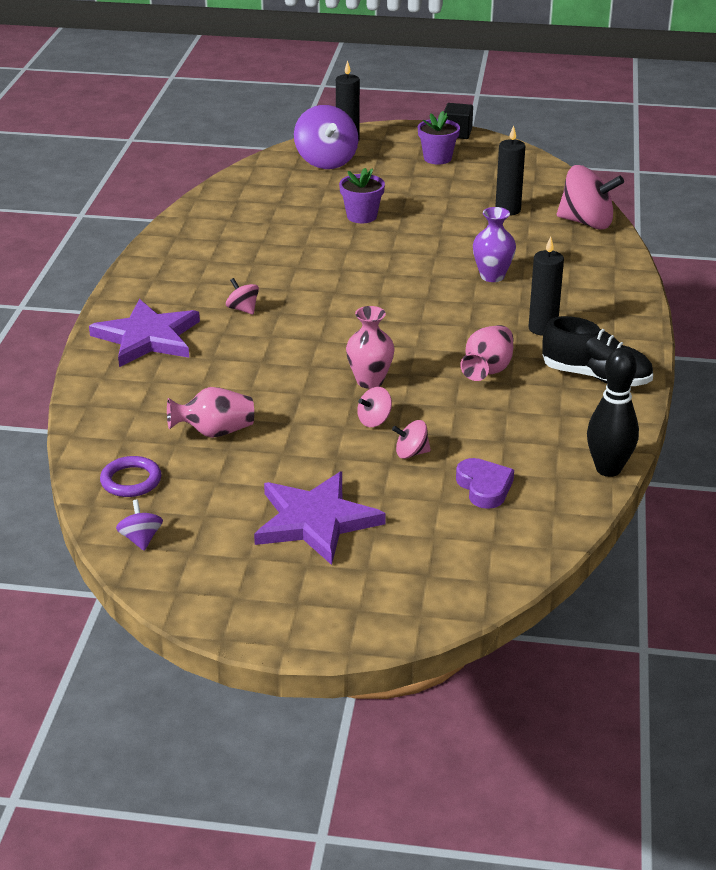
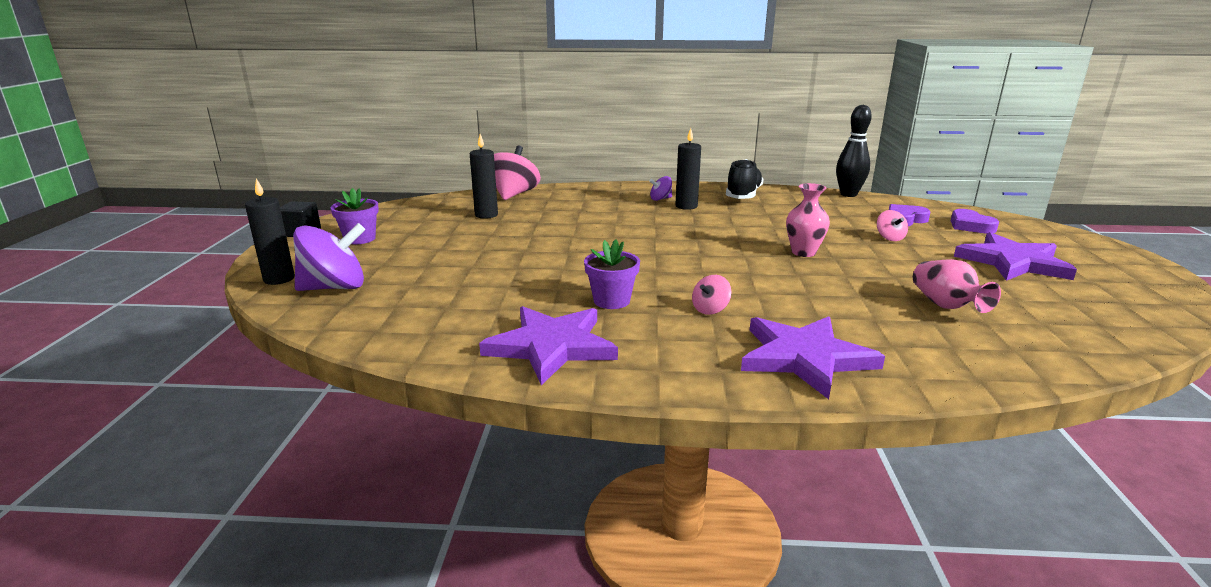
camera: 95 degrees left, 10 degrees down
purple ring [100,456,162,497] -> none
purple spinning top [116,499,163,551] -> purple spinning top moved to [649,176,672,201]
purple flower pot [339,168,385,223] -> purple flower pot moved to [584,240,640,309]
pink spinning top [357,387,392,427] -> none
pink vase [460,325,513,381] -> none
purple vase [473,207,516,282] -> none
none -> purple star [479,306,618,385]
none -> purple heart [951,209,999,233]

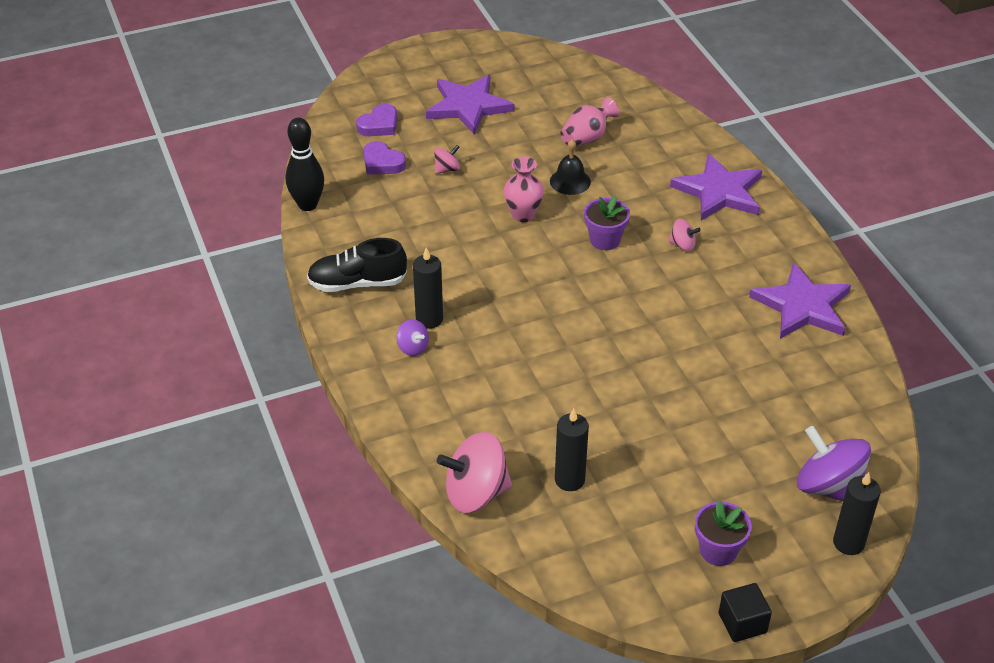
camera: 115 degrees left, 20 degrees up
purple flower pot [584,240,640,309] -> purple flower pot moved to [584,196,630,250]
none -> black bell [550,139,591,195]

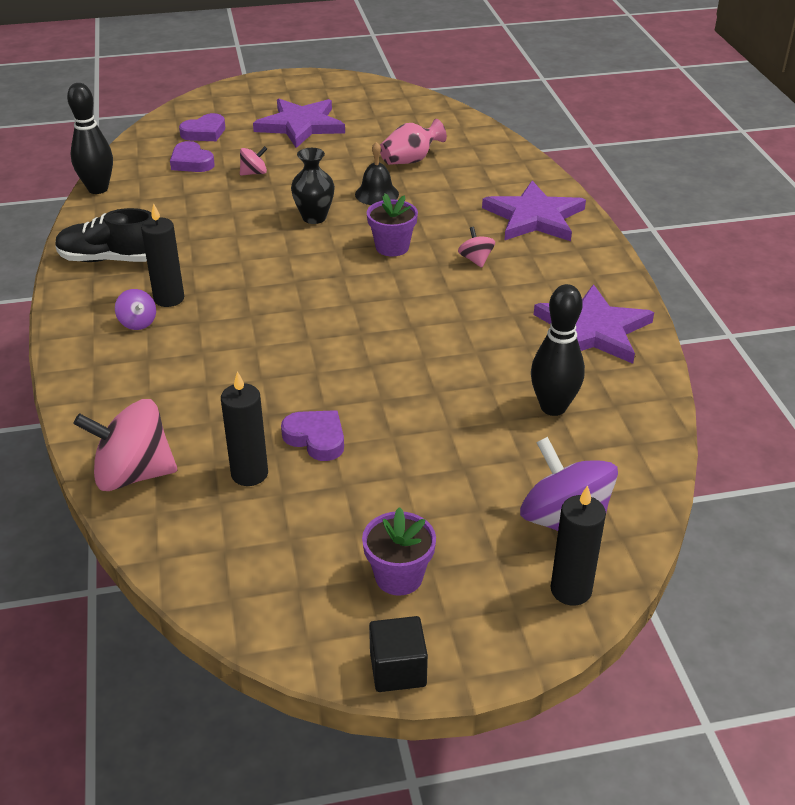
camera: 10 degrees right, 5 degrees down
pink vase [504,157,544,222] -> black vase [291,148,335,224]
pink spinning top [668,219,701,251] -> pink spinning top turned 135 degrees counterclockwise [458,227,495,268]
none -> purple heart [281,410,344,461]
none -> black bowling pin [531,284,585,416]

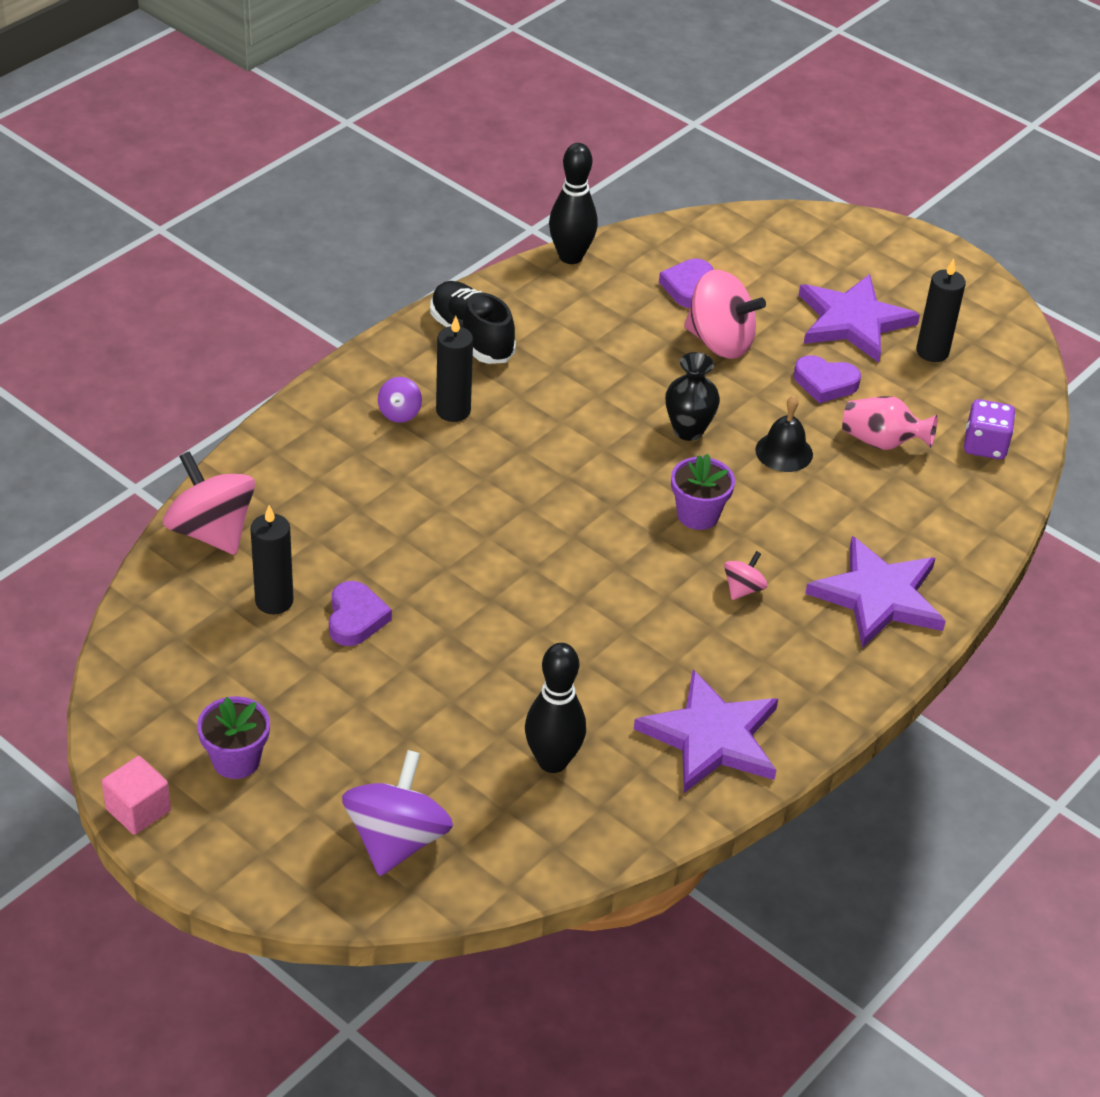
camera: 50 degrees right, 5 degrees up
purple heart [179,113,225,141] -> purple heart moved to [794,355,861,403]
pink spinning top [240,146,267,176] -> pink spinning top [684,270,766,359], size x2.07
black cube [369,616,428,692] -> pink cube [102,756,171,835]
black candle [551,485,606,606] -> black candle moved to [916,259,966,362]
none -> purple dice [964,399,1015,460]

